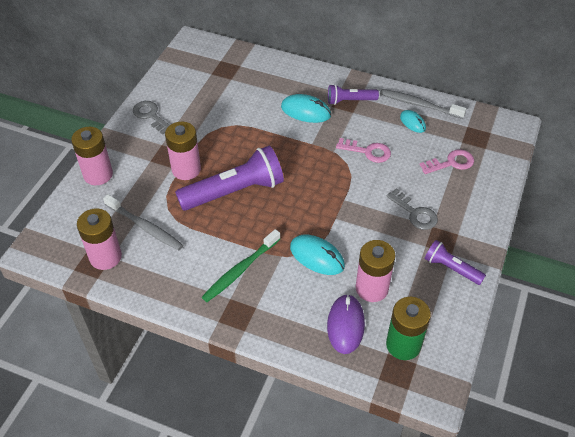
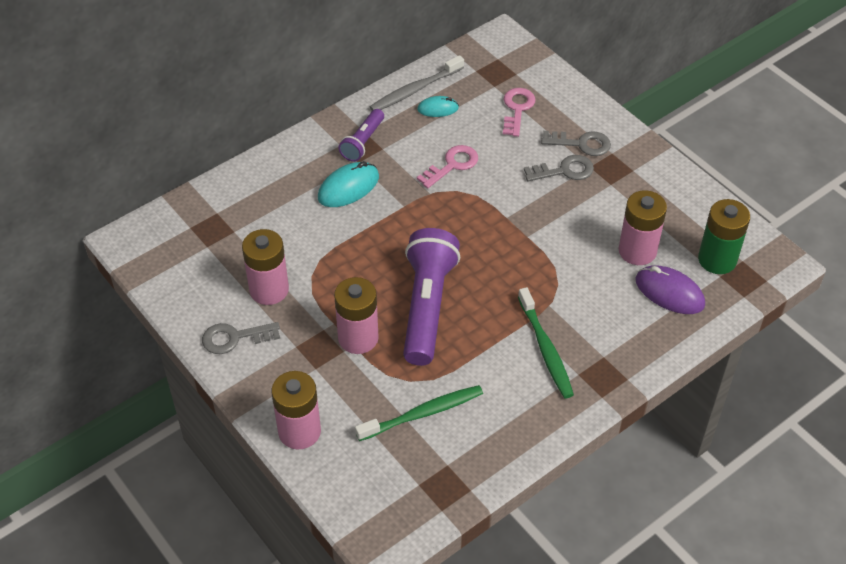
camera: 60 degrees left, 0 degrees up
pink battery [77,209,122,270] -> pink battery moved to [242,229,289,305]
grey toothbrush [103,194,183,251] -> green toothbrush [355,385,483,441]
turquoise mouse [290,235,345,275] -> none
purple flashlight [424,240,486,285] -> none
none -> grey key [541,131,611,156]

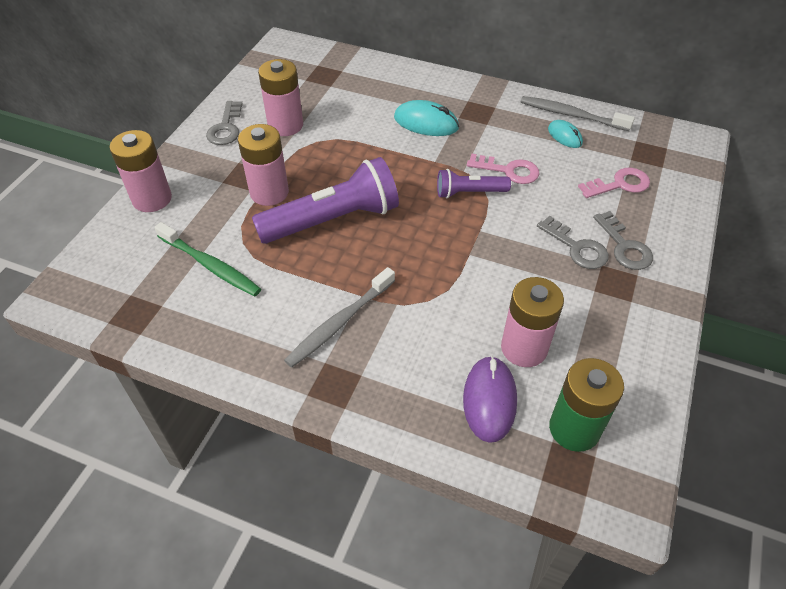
camera: 60 degrees right, 0 degrees up
grey key [202,322,280,354] -> grey key turned 135 degrees counterclockwise [206,101,243,145]
purple flashlight [338,109,384,162] -> purple flashlight moved to [437,169,511,198]
green toothbrush [518,287,574,398] -> grey toothbrush [284,267,395,368]

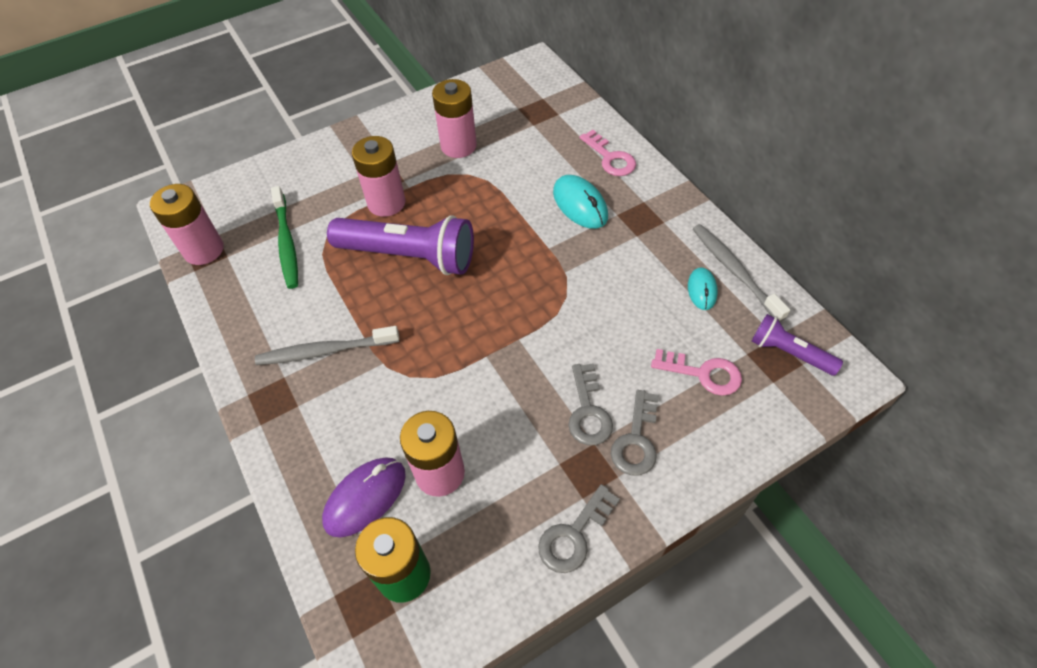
camera: 40 degrees right, 5 degrees up
pink battery [109,130,172,212] -> pink battery moved to [150,184,223,265]
grey key [206,101,243,145] -> grey key moved to [538,484,620,573]
purple flashlight [437,169,511,198] -> purple flashlight moved to [751,314,843,376]
pink key [467,153,539,184] -> pink key moved to [580,130,636,176]

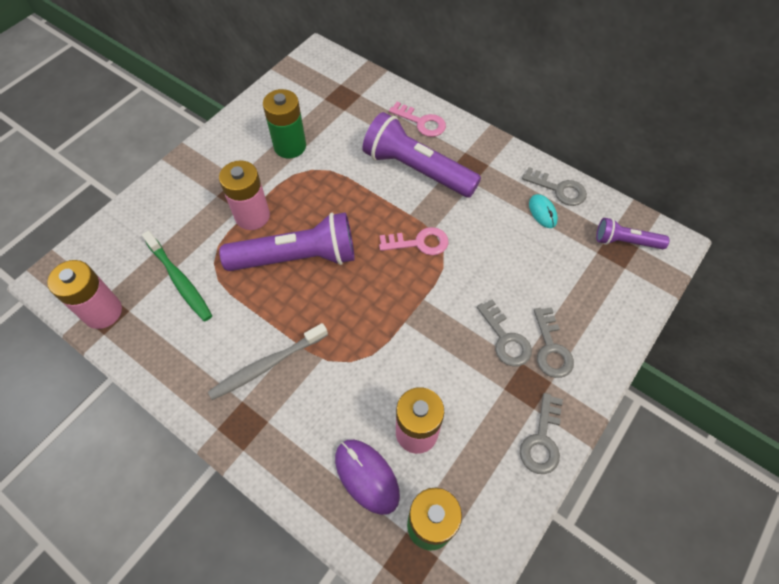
camera: 25 degrees left, 5 degrees up
purple mouse [322,457,406,538] -> purple mouse turned 60 degrees counterclockwise [335,440,400,515]
pink battery [432,79,477,158] -> green battery [263,89,306,158]
turquoise mouse [553,175,608,229] -> purple flashlight [363,112,481,198]
pink key [651,349,742,396] -> pink key moved to [379,227,448,255]
grey toothbrush [693,224,790,322] -> grey key [522,167,587,206]

